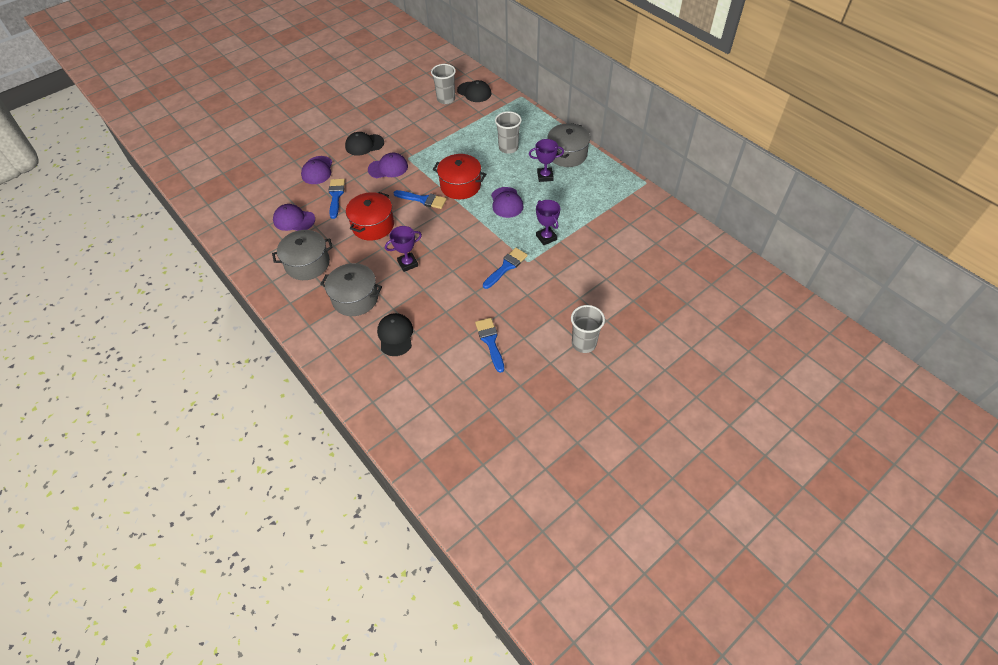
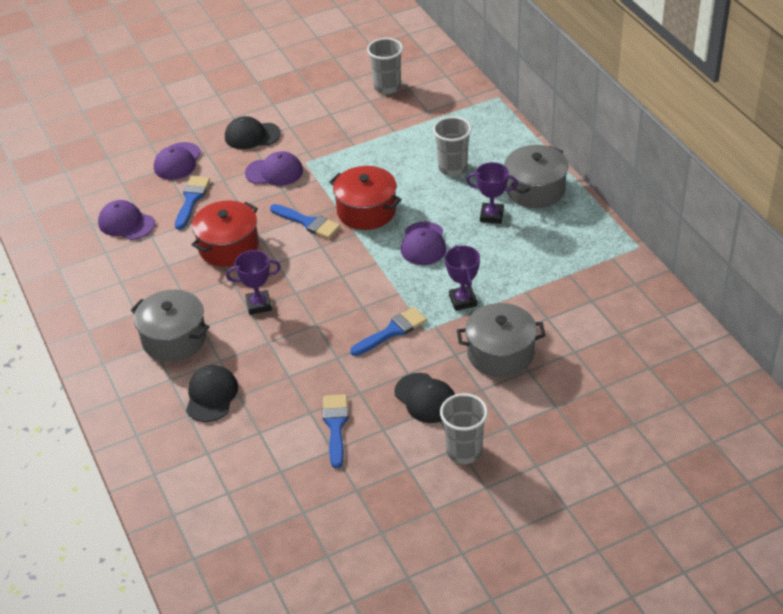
camera: 15 degrees right, 10 degrees down
grey pot [272,230,333,280] -> grey pot moved to [457,303,546,377]
black cap [457,80,491,102] -> black cap moved to [394,373,455,423]

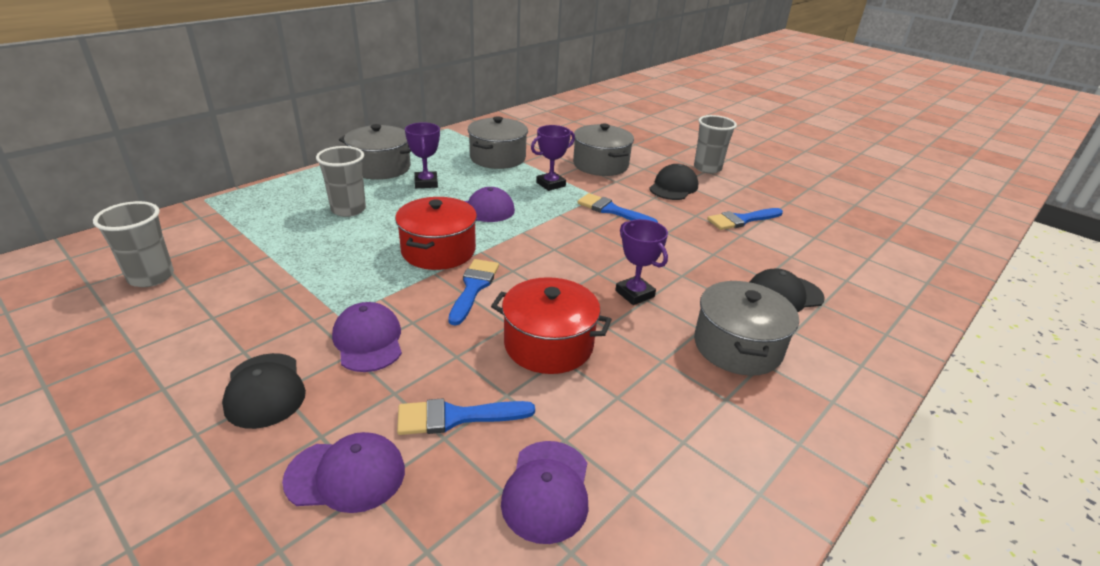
camera: 115 degrees left, 10 degrees down
none -> grey pot [468,116,528,169]

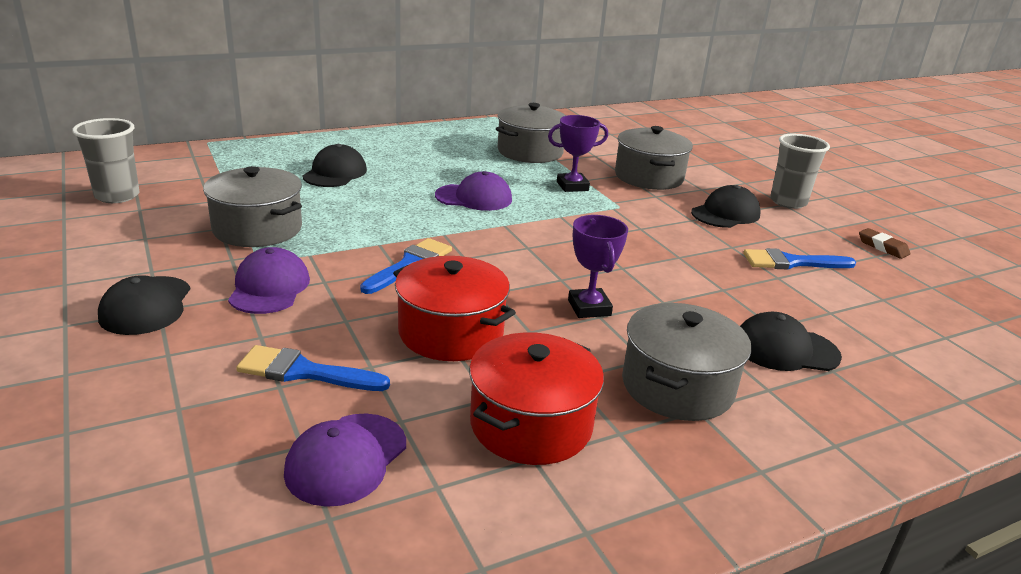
camera: 20 degrees right, 5 degrees down
purple cap [282,432,405,513] -> none
grey cup [316,146,366,217] -> black cap [302,144,367,187]
grey pot [339,124,411,180] -> grey pot moved to [203,166,302,247]
red pot [395,197,477,270] -> red pot moved to [469,332,604,465]
purple trophy [405,122,440,188] -> none
blue brush [577,193,658,223] -> none
none -> brown eraser [859,228,910,259]

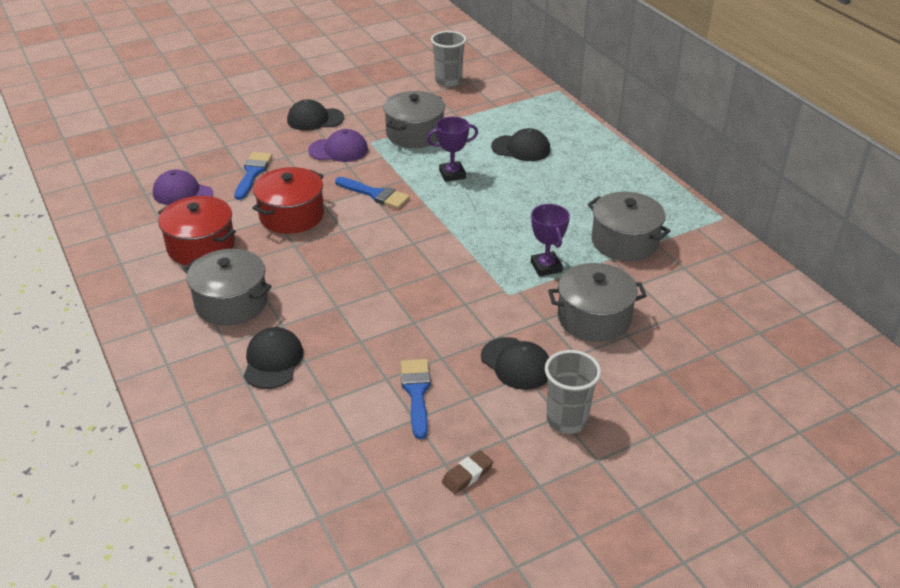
camera: 90 degrees right, 10 degrees up
purple cap [435,171,512,211] -> none
purple trophy [568,215,628,318] -> purple trophy moved to [427,117,478,182]

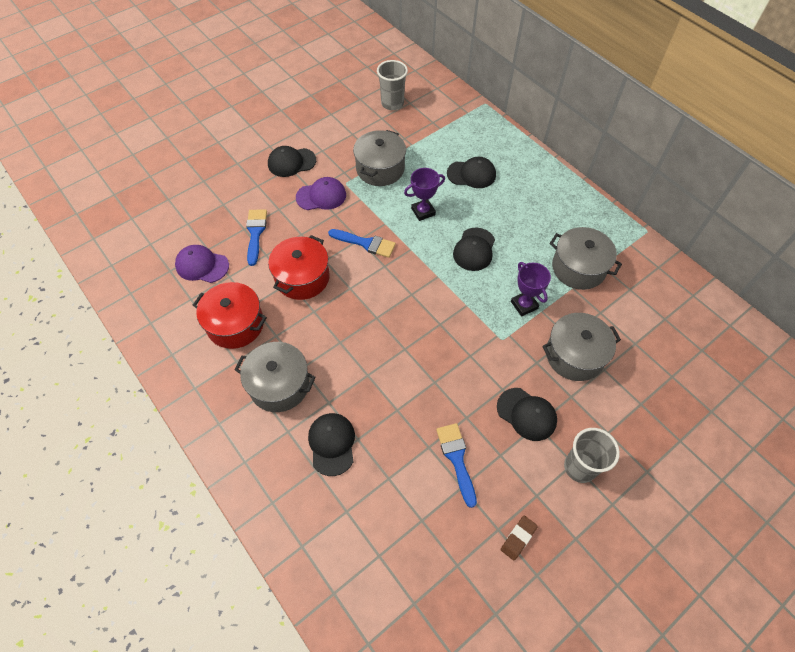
camera: 10 degrees left, 20 degrees up
none -> black cap [453,228,495,271]

